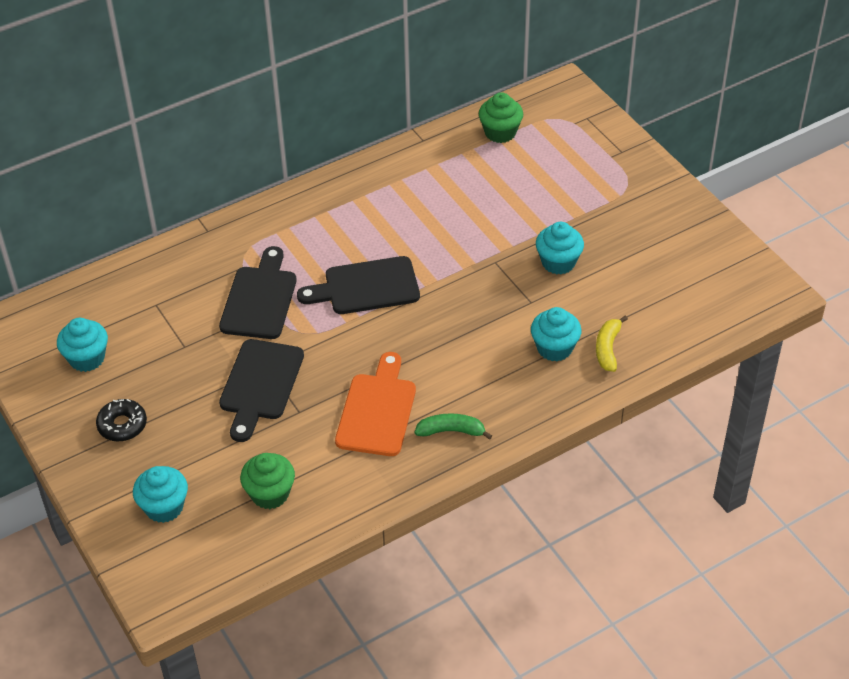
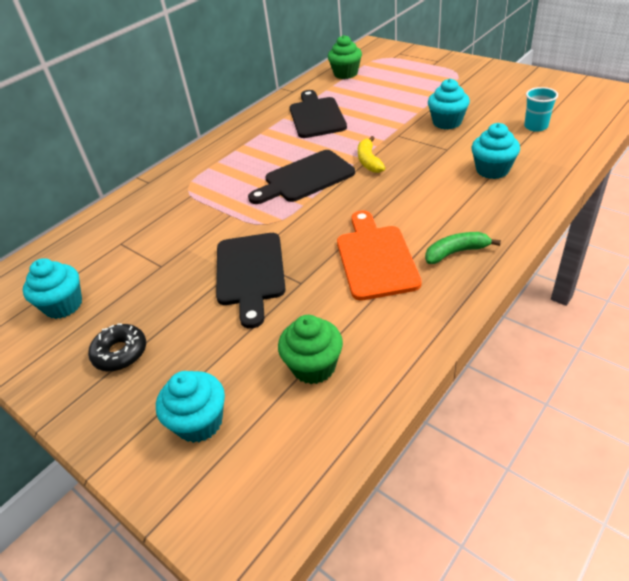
camera: 15 degrees left, 5 degrees down
black cutting board [219,246,297,339] -> black cutting board moved to [290,90,347,138]
yellow banana [596,316,628,372] -> yellow banana moved to [358,136,385,173]
none -> turquoise cup [524,87,558,132]

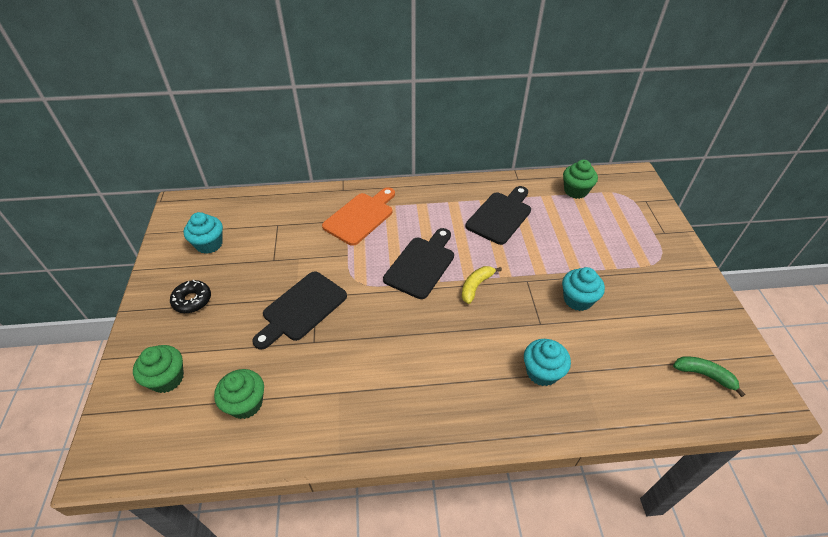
camera: 40 degrees right, 5 degrees up
turquoise cupcake [156,371,225,443] -> green cupcake [133,345,184,393]
black cutting board [248,150,355,204] -> black cutting board turned 105 degrees clockwise [383,228,454,299]
orange cutting board [337,210,422,301] -> orange cutting board moved to [322,187,395,246]
green banana [425,232,501,264] -> green banana moved to [673,356,745,397]
turquoise cup [524,87,558,132] -> none

